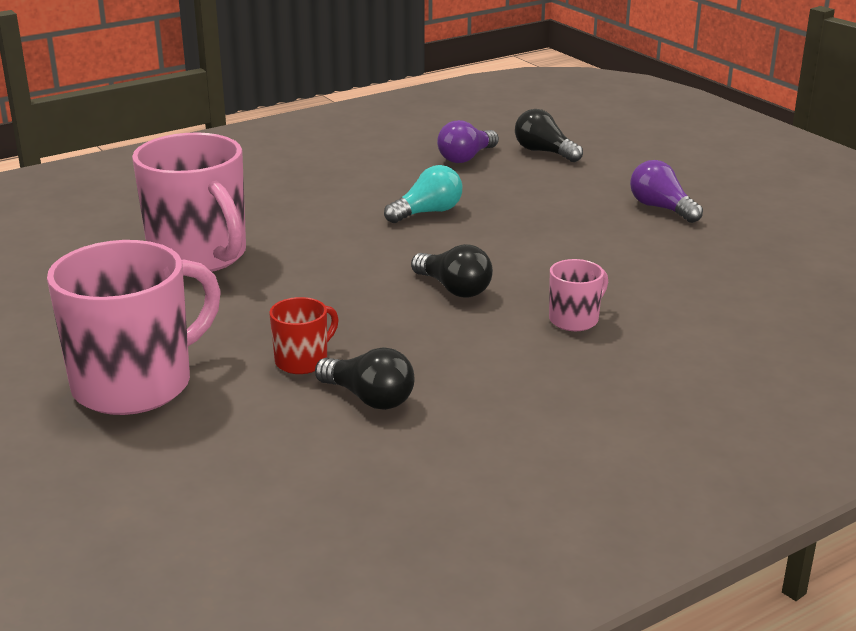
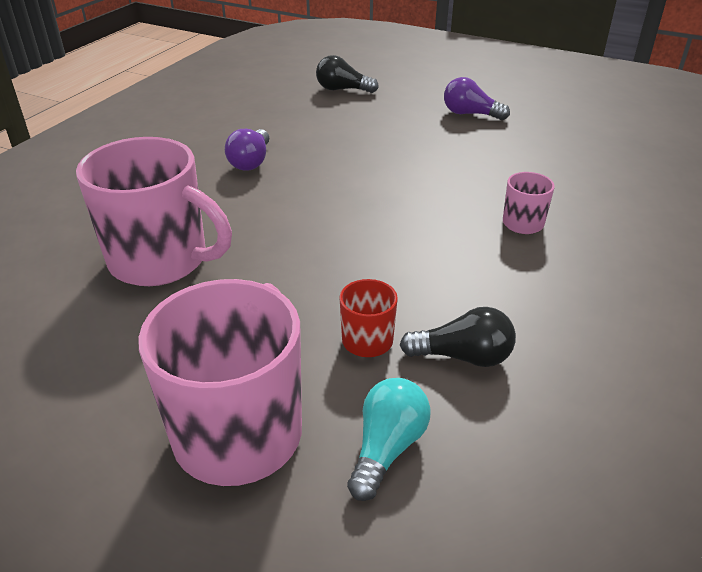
camera: 30 degrees left, 10 degrees up
turquoise light bulb [384,165,462,223] -> turquoise light bulb moved to [347,378,431,501]
black light bulb [411,244,493,298] -> none
purple light bulb [437,120,499,163] -> purple light bulb moved to [225,129,269,171]

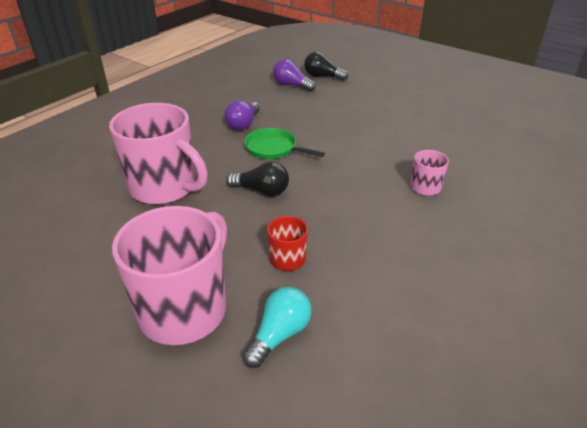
camera: 10 degrees right, 0 degrees up
black light bulb [400,307,516,367] -> black light bulb moved to [226,162,289,196]
purple light bulb [444,77,510,120] -> purple light bulb moved to [273,59,316,91]
none -> green pan [244,128,325,159]

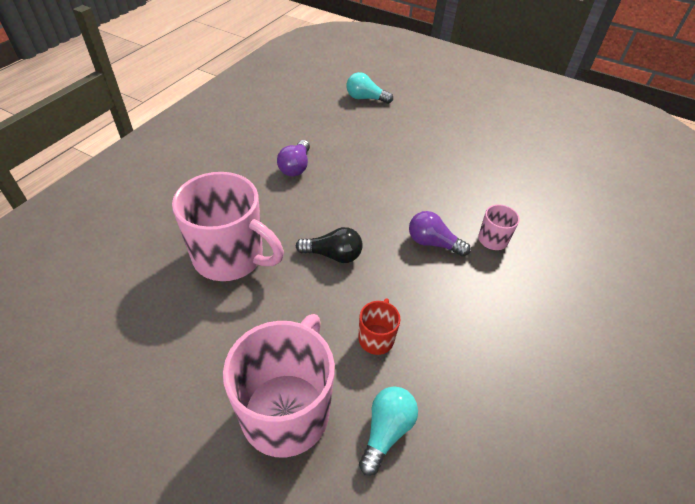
camera: 10 degrees left, 10 degrees up
green pan [244,128,325,159] -> none
purple light bulb [273,59,316,91] -> purple light bulb moved to [409,211,471,257]
black light bulb [304,52,348,81] -> turquoise light bulb [346,72,393,104]

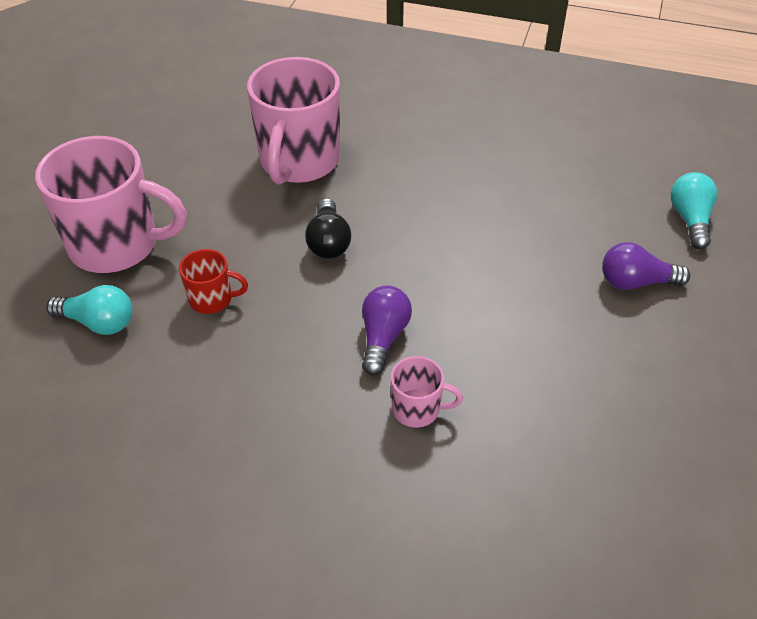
camera: 80 degrees right, 0 degrees up
purple light bulb [277,140,310,177] -> purple light bulb moved to [602,242,690,290]

